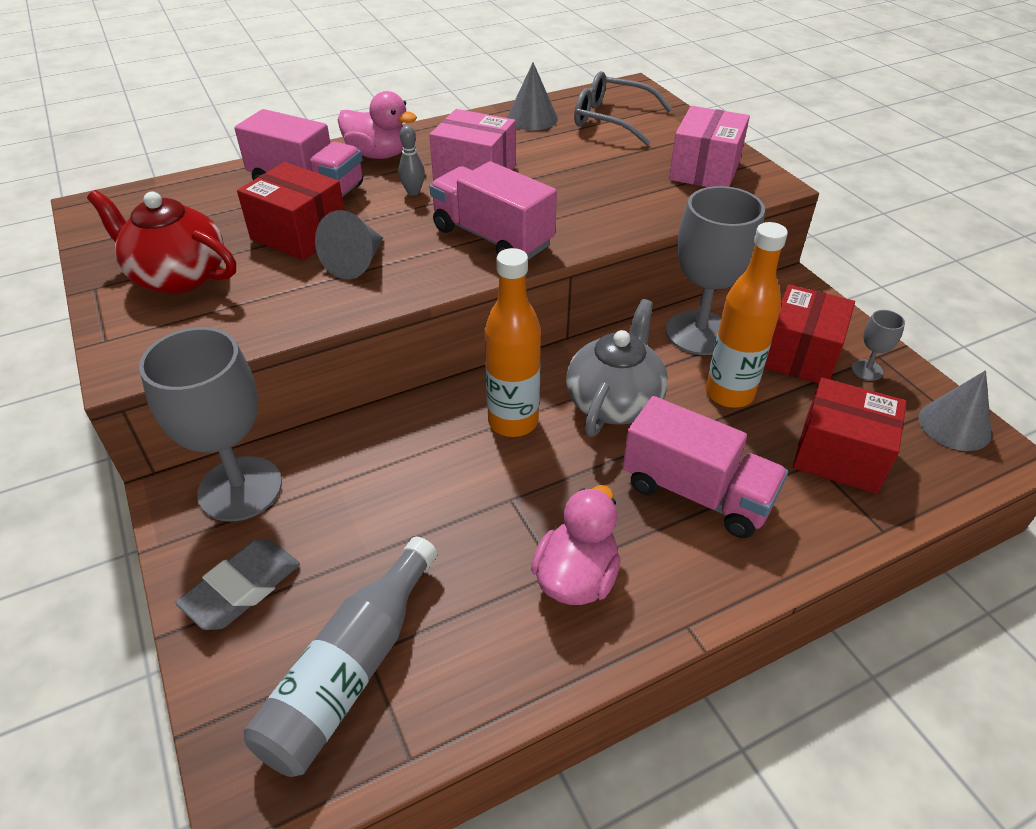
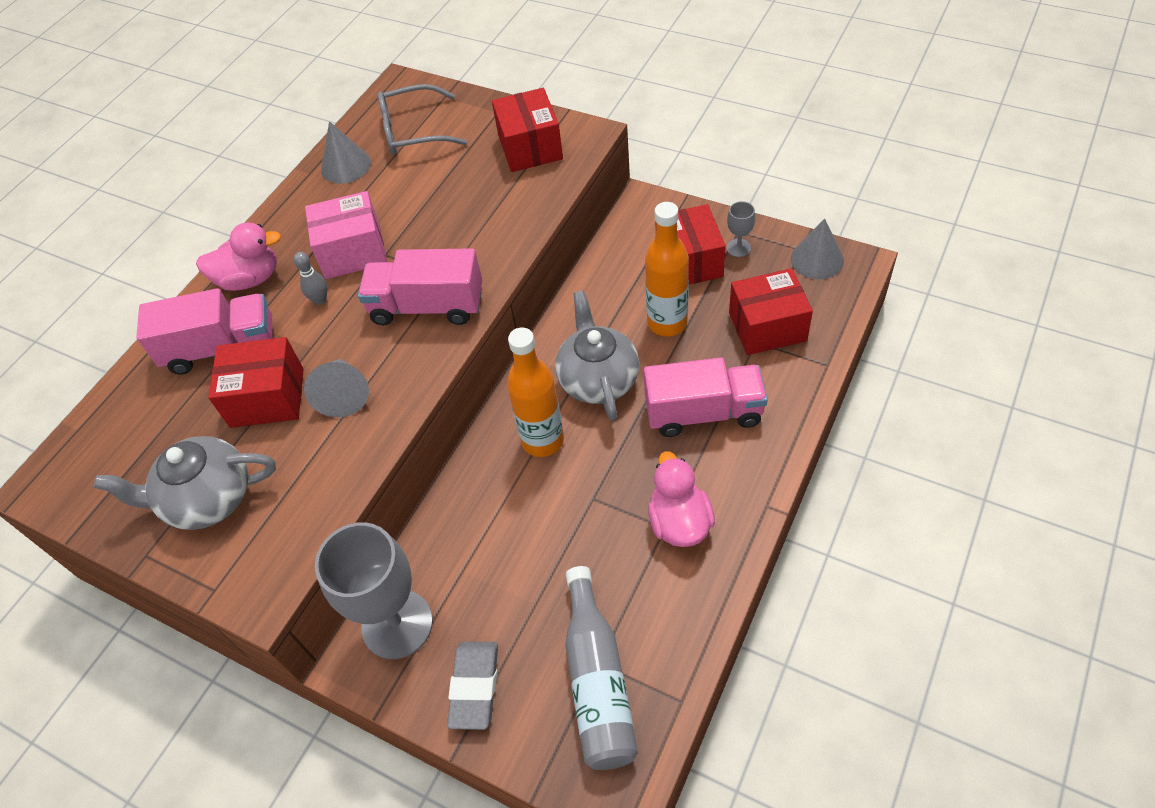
camera: 30 degrees left, 10 degrees up
red teapot [87,190,236,294] -> grey teapot [94,436,276,530]
grey goblet [666,186,765,355] -> none
pink box [669,106,750,187] -> red box [492,88,563,172]

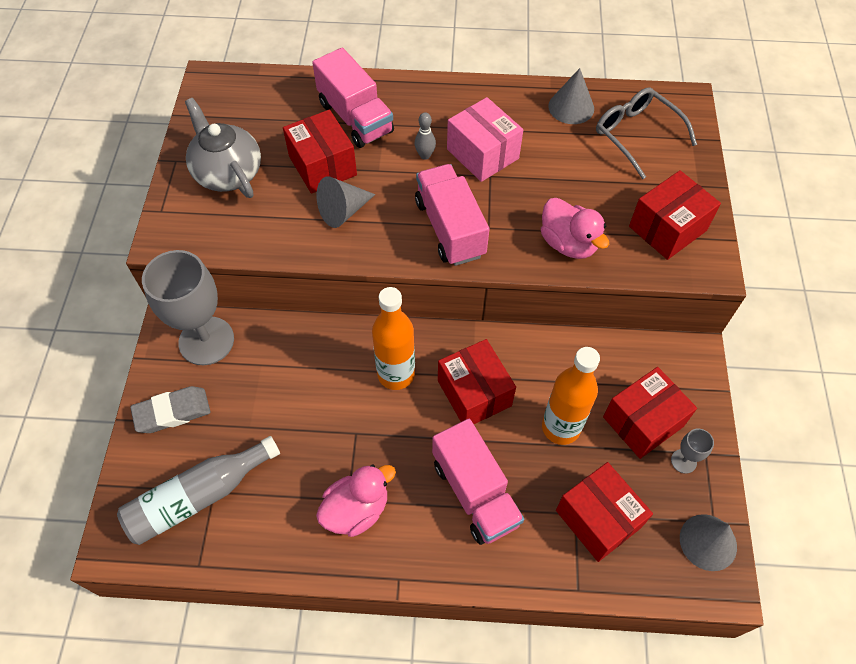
camera: 60 degrees right, 5 degrees up
pink duck [196,223,281,291] -> pink duck moved to [541,198,609,259]
grey teapot [555,291,639,421] -> red box [438,339,516,424]

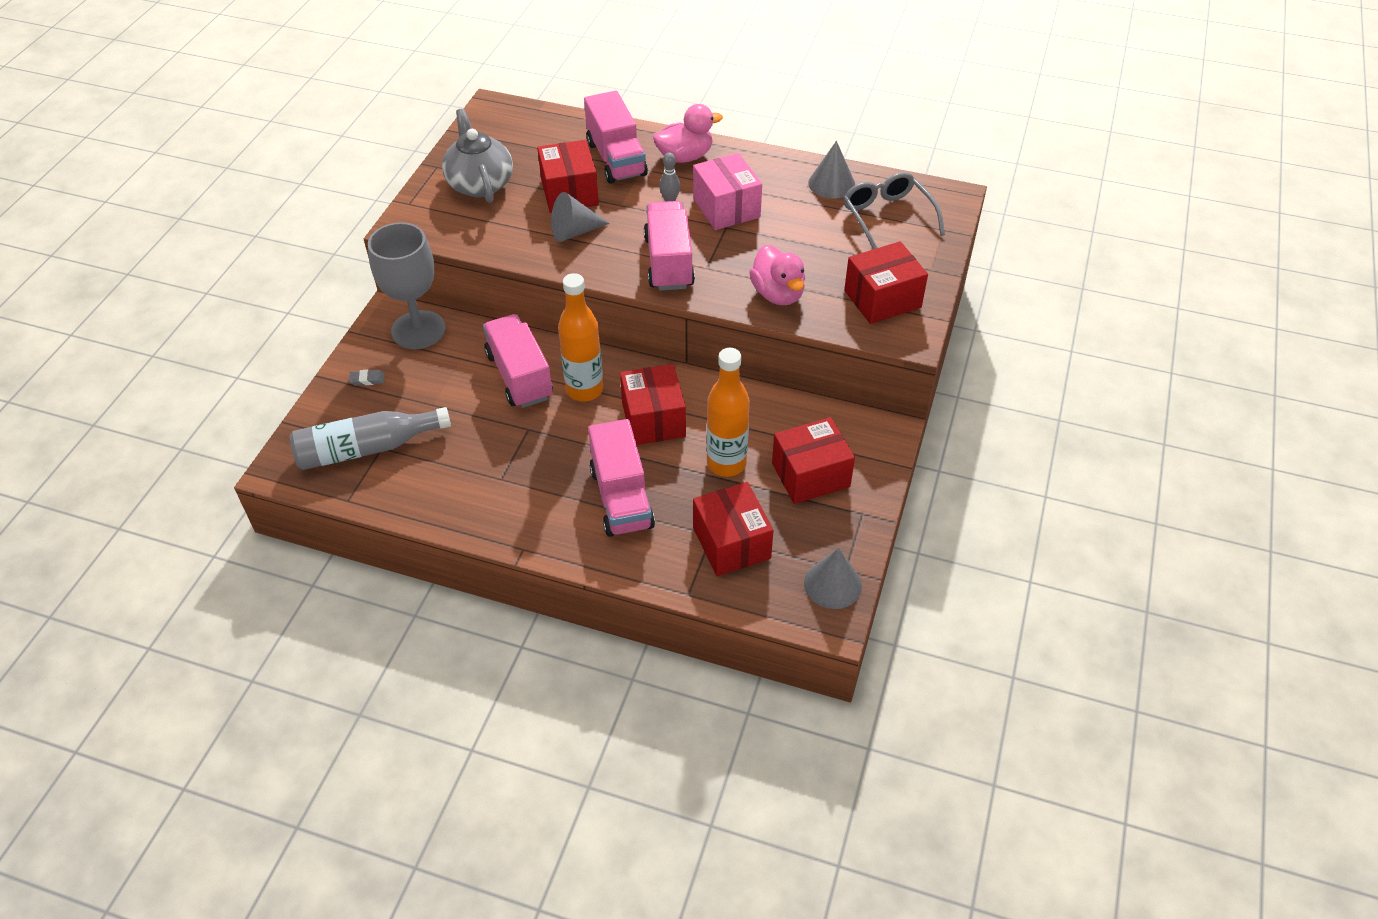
camera: 15 degrees right, 10 degrees down
grey eraser [130,386,210,433] -> grey eraser [349,370,385,386], size x0.49
pink duck [316,465,396,537] -> pink duck moved to [653,104,723,163]
grey goblet [671,429,714,474] -> none
none -> pink truck [483,314,553,408]

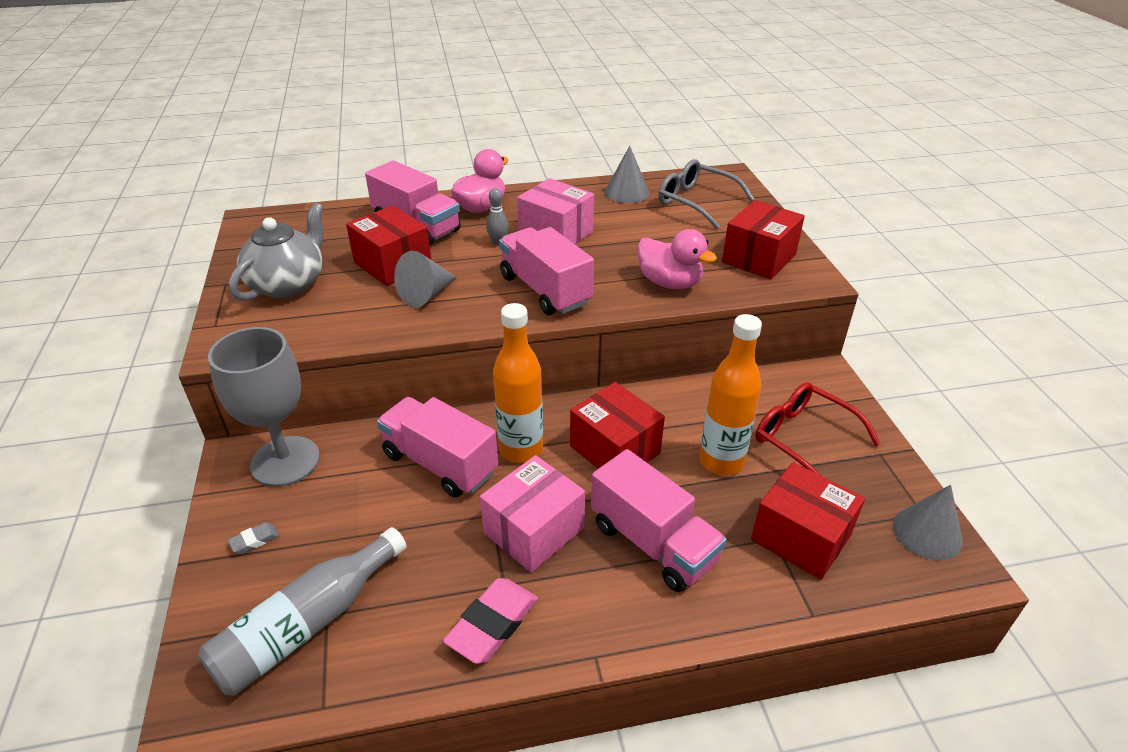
camera: 30 degrees left, 10 degrees down
grey teapot [442,109,513,203] -> grey teapot turned 75 degrees clockwise [229,203,324,301]
red box [772,417,855,504] -> red glasses [755,382,881,475]
none -> pink eraser [443,578,538,664]
none -> pink box [480,455,585,572]

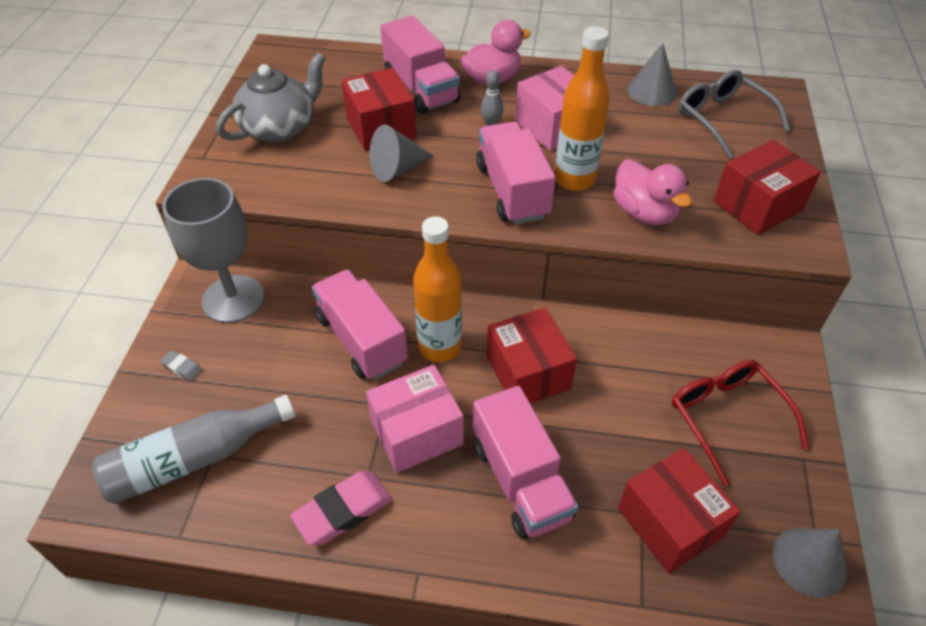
camera: 20 degrees right, 10 degrees up
grey eraser [228,522,279,554] -> grey eraser turned 45 degrees clockwise [160,350,202,381]
orange bottle [699,314,762,476] -> orange bottle moved to [554,26,610,191]

